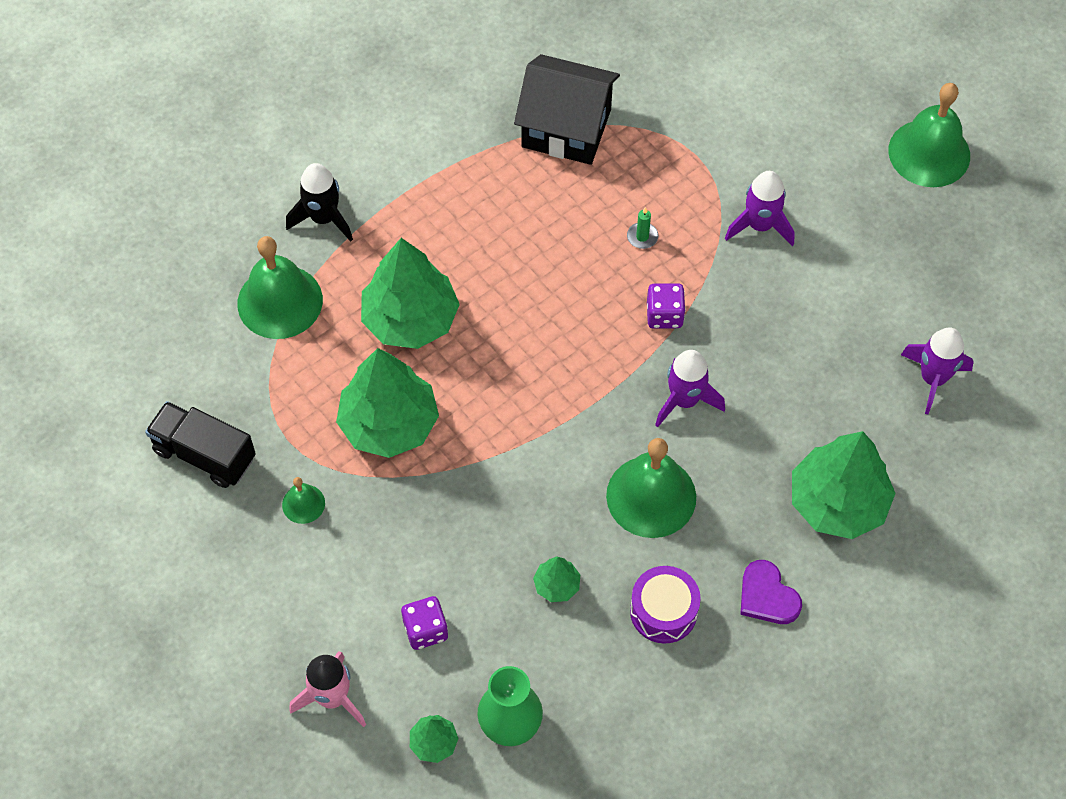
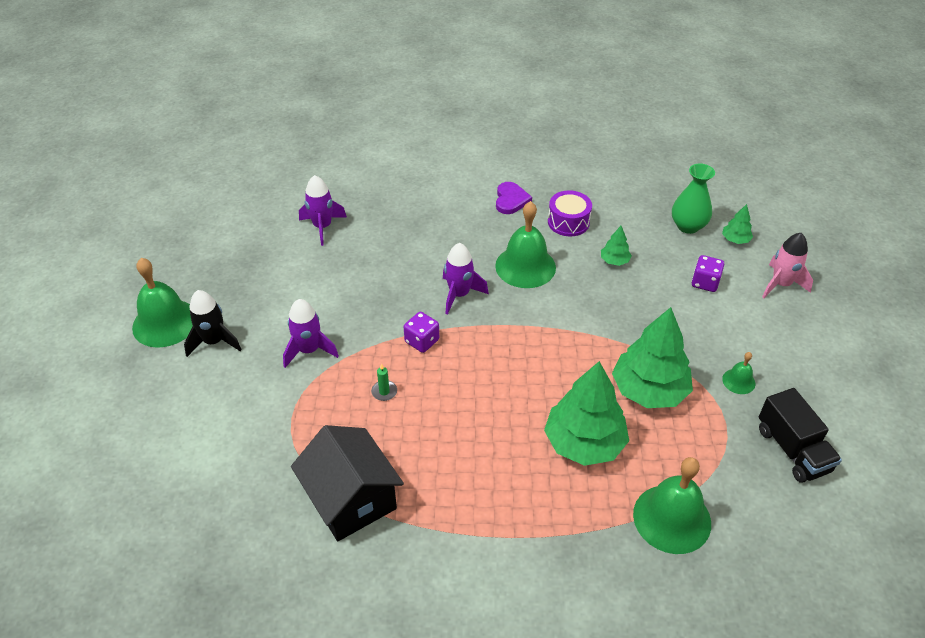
camera: 140 degrees left, 15 degrees down
black rocket [286,163,353,242] -> black rocket moved to [184,290,242,357]
green tree [792,431,896,539] -> none

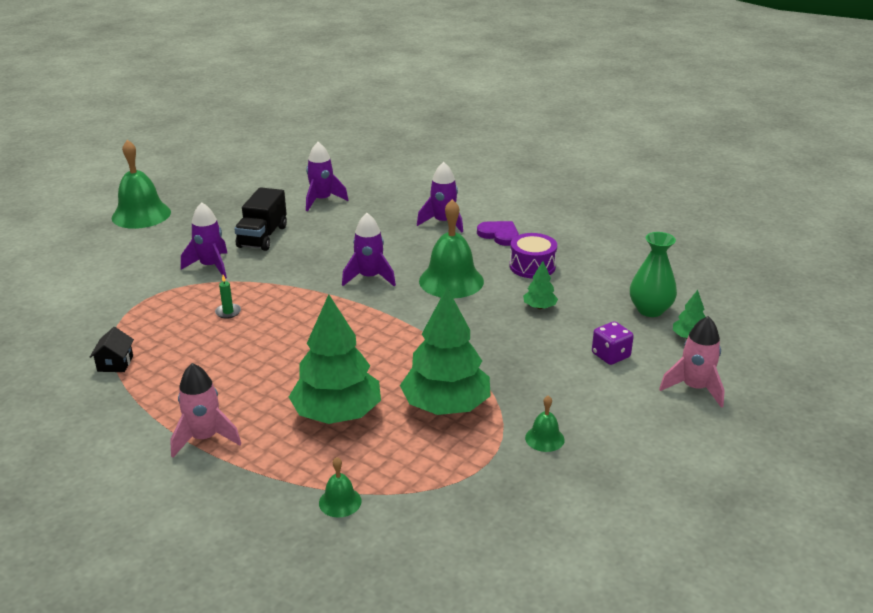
camera: 35 degrees right, 15 degrees down
black rocket [184,290,242,357] -> none
black house [291,425,404,541] -> black house [90,327,134,372], size x0.43
purple dice [404,312,439,353] -> none
purple heart [496,182,532,214] -> purple heart turned 90 degrees counterclockwise [477,221,519,246]
green bell [633,457,711,554] -> green bell [319,457,361,518], size x0.48
black truck [759,388,842,483] -> black truck moved to [234,187,287,251]
none -> pink rocket [170,363,241,458]
none -> purple rocket [417,162,463,233]

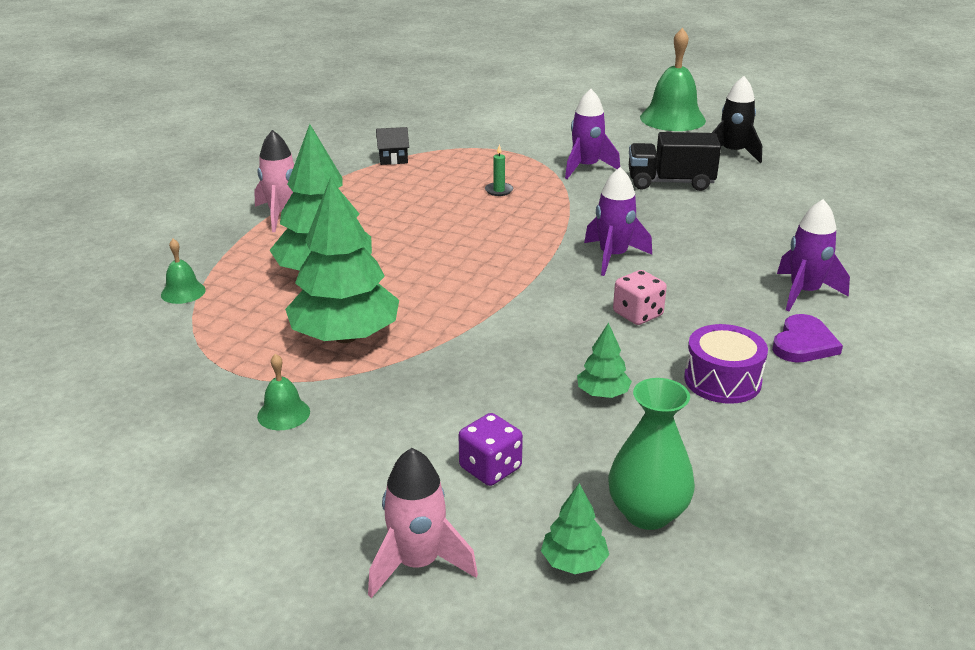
camera: 80 degrees right, 0 degrees up
purple rocket [306,142,348,211] -> none
green bell [419,199,484,298] -> pink dice [613,270,667,325]
none -> black rocket [712,76,762,163]

